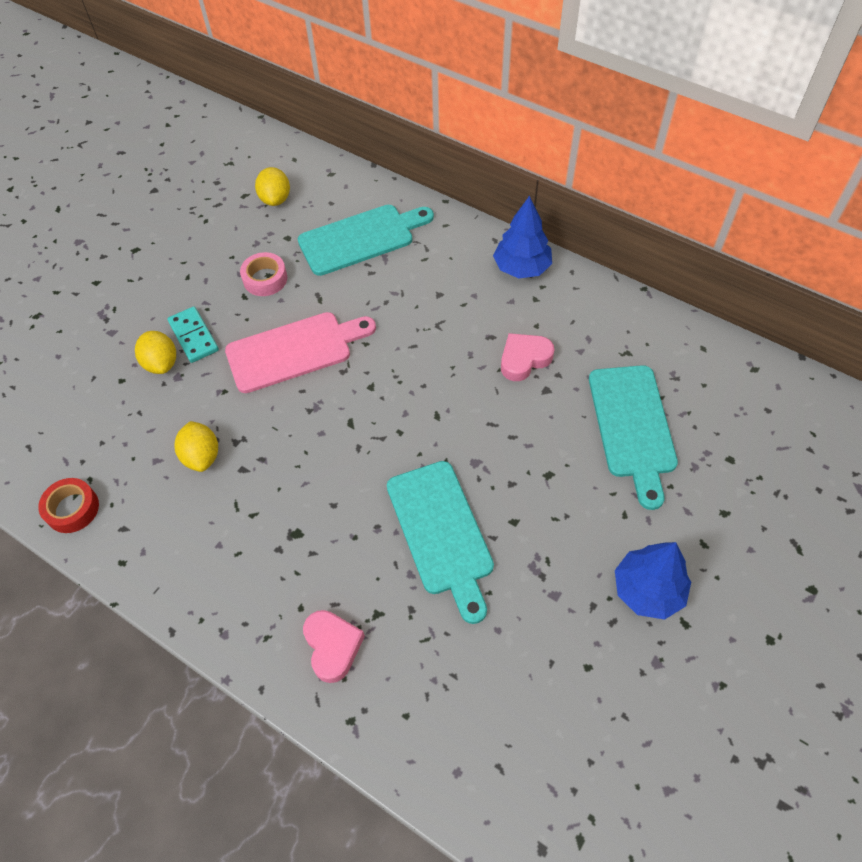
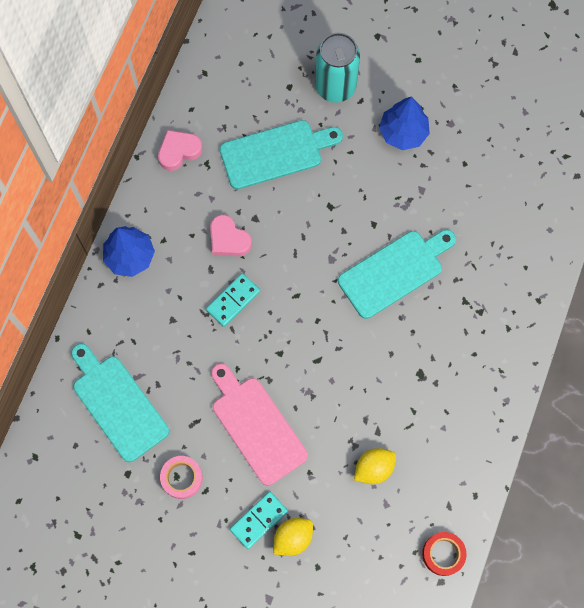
camera: 105 degrees left, 15 degrees up
yellow lemon [255,167,290,206] -> none
pink heart [303,610,365,683] -> pink heart moved to [158,130,202,171]
none -> turquoise domino [206,273,260,327]
none -> turquoise can [315,33,360,103]

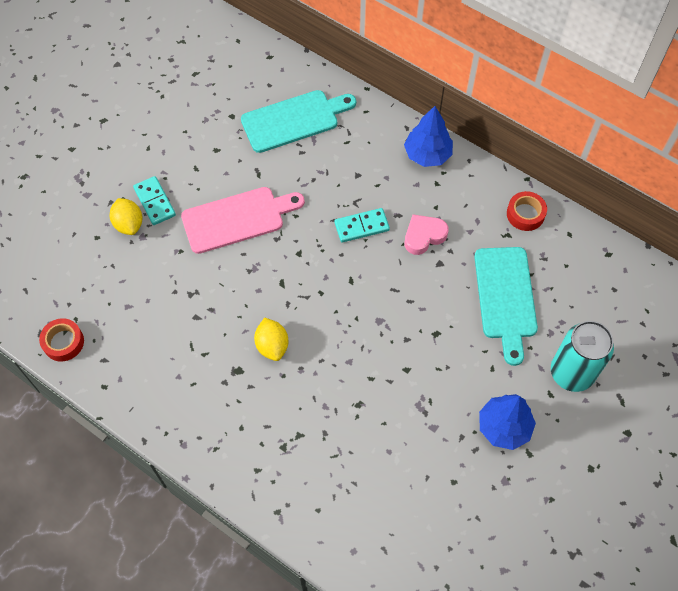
camera: 105 degrees right, 10 degrees down
pink heart [158,130,202,171] -> red tape [507,191,547,231]
pink tape [160,456,203,499] -> none
turquoise domino [206,273,260,327] -> turquoise domino turned 75 degrees counterclockwise [334,208,390,243]
turquoise cutting board [338,230,456,319] -> none
yellow lemon [354,448,396,484] -> yellow lemon moved to [254,318,288,361]

